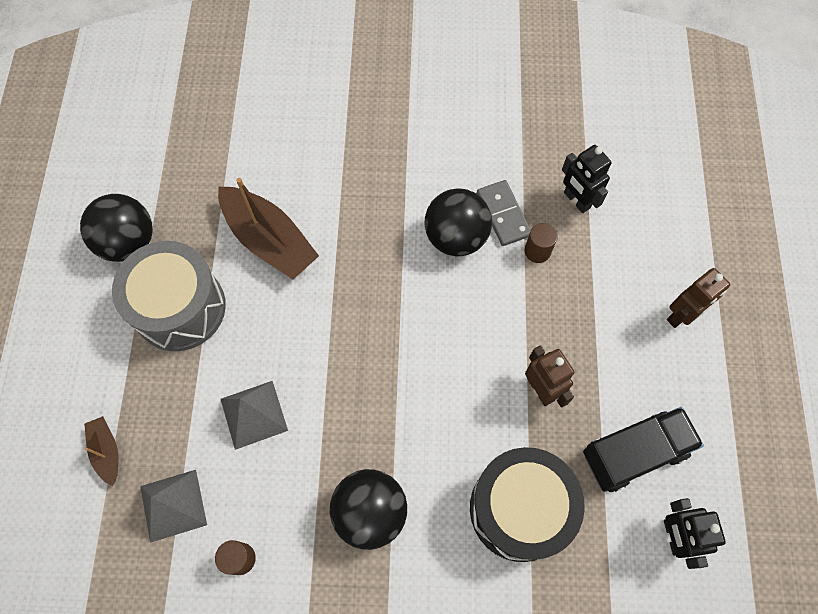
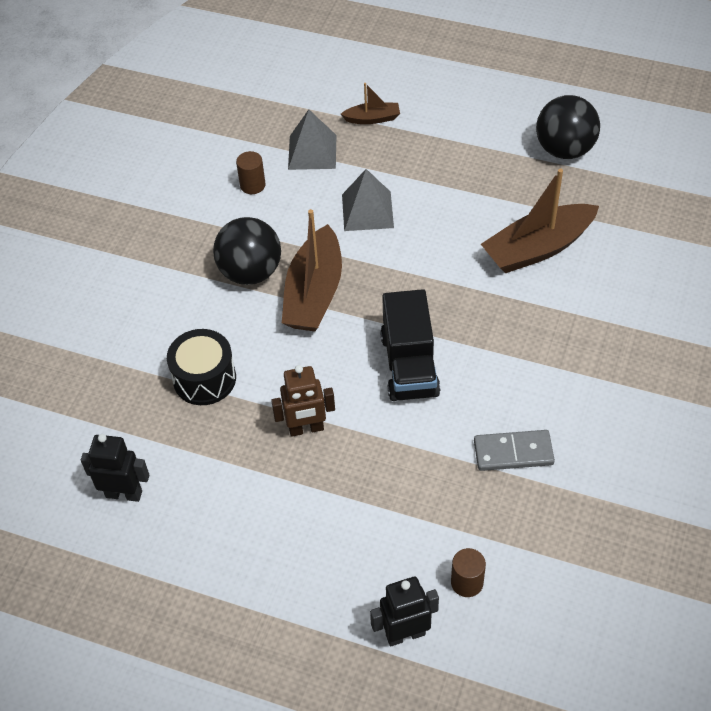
camera: 110 degrees right, 15 degrees down
grey drum [112,241,226,352] -> none
black ball [425,188,492,256] -> none
black drum [470,447,585,562] -> black drum [167,329,236,405], size x0.66
brown cylinder [525,223,558,263] -> brown cylinder moved to [451,548,486,597]
black robot [562,145,612,213] -> black robot moved to [370,577,439,647]
black truck [583,407,704,492] -> black truck moved to [380,289,440,401]
brown robot [667,268,730,328] -> none
none -> brown boat [282,209,342,331]

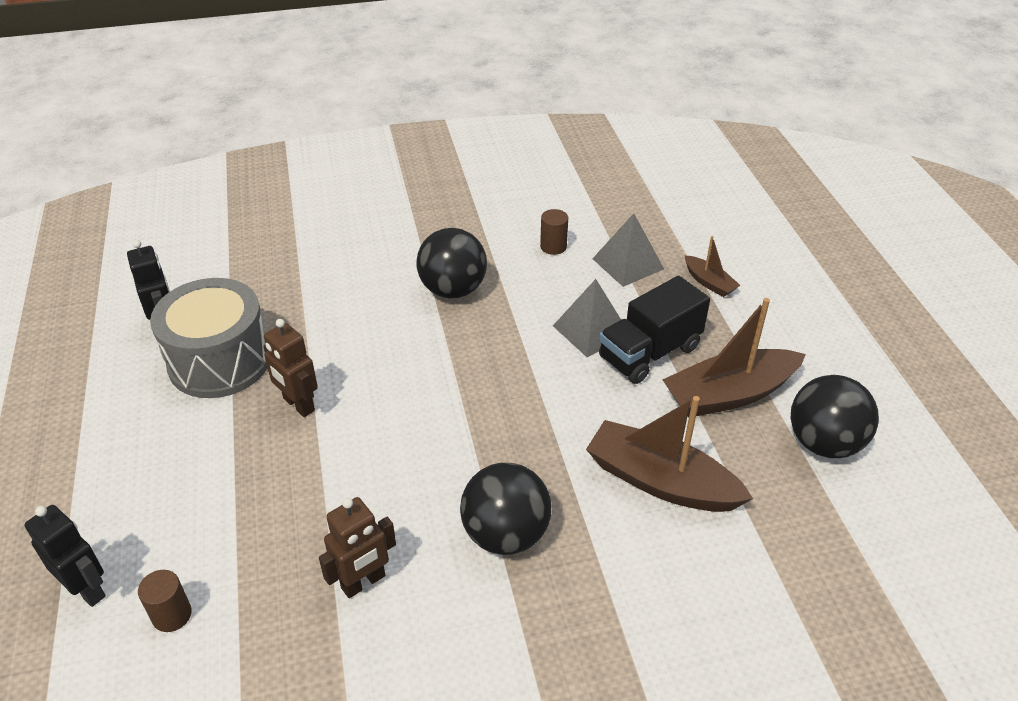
camera: 55 degrees right, 10 degrees down
black drum [167,329,236,405] -> none
brown boat [282,209,342,331] -> brown boat moved to [662,298,806,418]
black truck [380,289,440,401] -> black truck moved to [599,276,710,384]
grey domino [474,430,555,471] -> brown robot [319,497,396,598]
none -> grey drum [150,278,268,398]
none -> black ball [460,463,551,555]

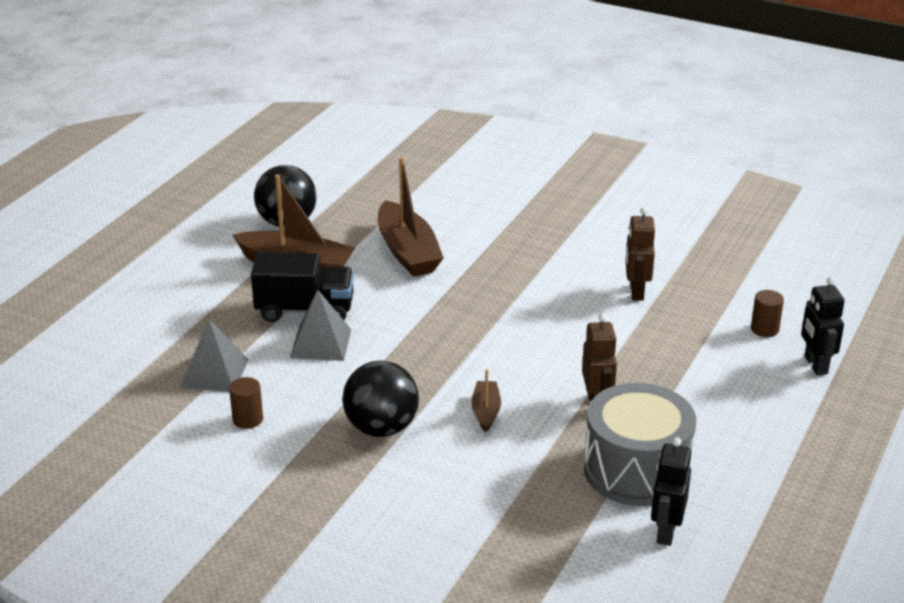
camera: 140 degrees left, 10 degrees down
brown robot [319,497,396,598] -> brown robot turned 90 degrees counterclockwise [626,207,655,301]
black ball [460,463,551,555] -> none
brown boat [685,236,740,297] -> brown boat moved to [471,369,501,432]

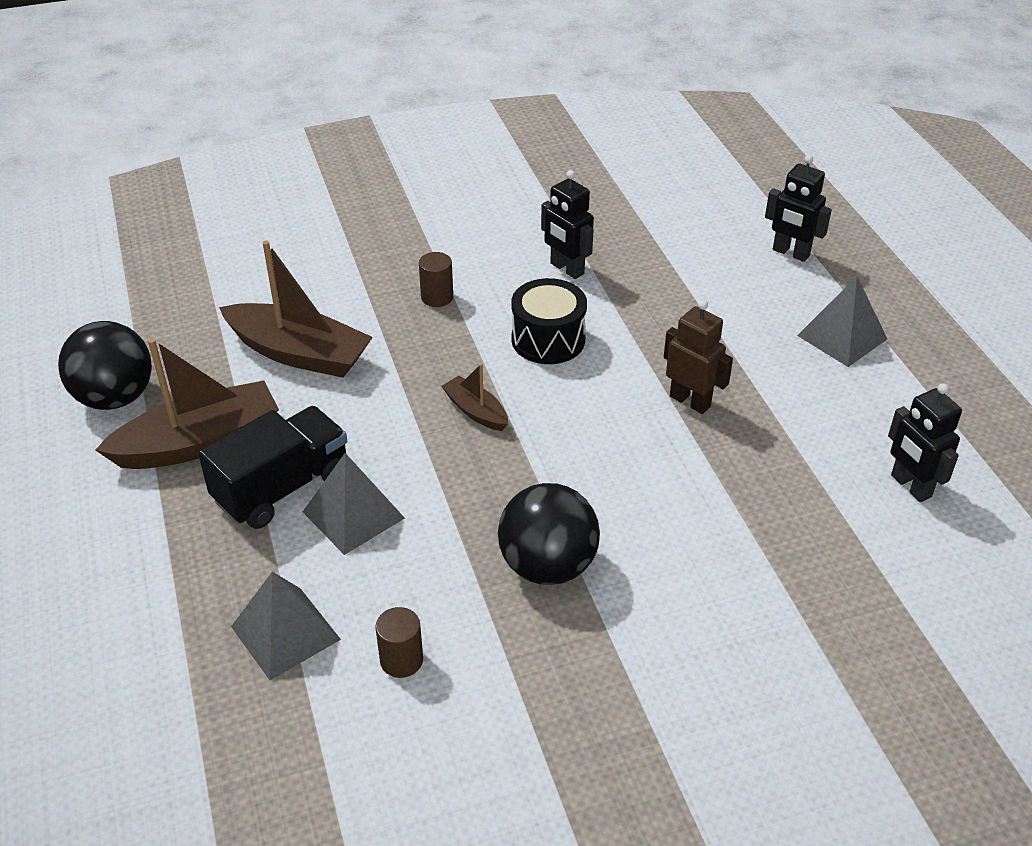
camera: 45 degrees left, 10 degrees up
brown boat [471,369,501,432] -> brown boat moved to [441,363,508,431]
grey drum [584,383,696,506] -> none
brown robot [626,207,655,301] -> black robot [541,170,594,279]
brown cylinder [751,290,784,337] -> brown cylinder moved to [419,252,453,307]
none -> black drum [511,278,587,364]
none -> grey pyramid [797,276,887,367]

